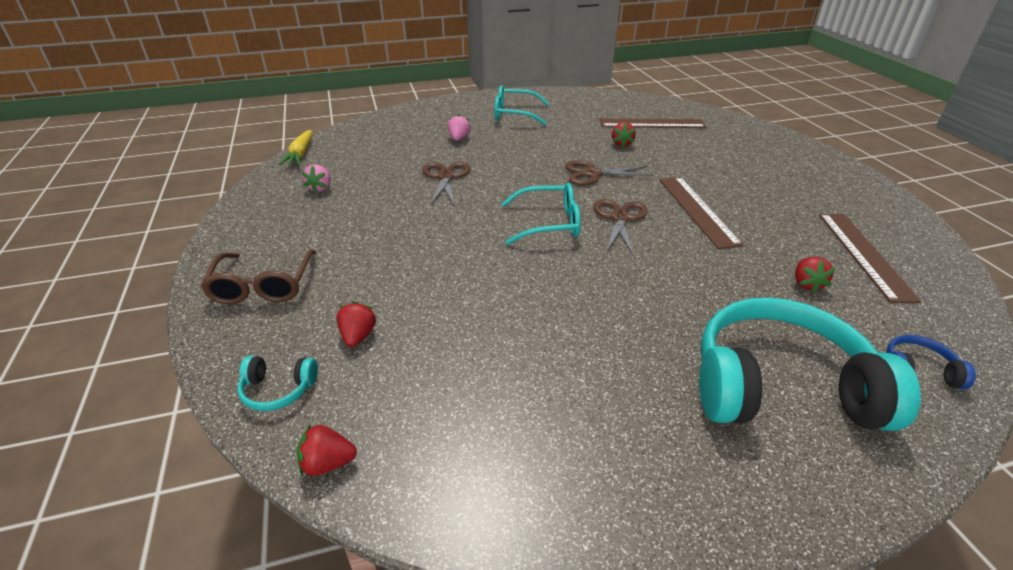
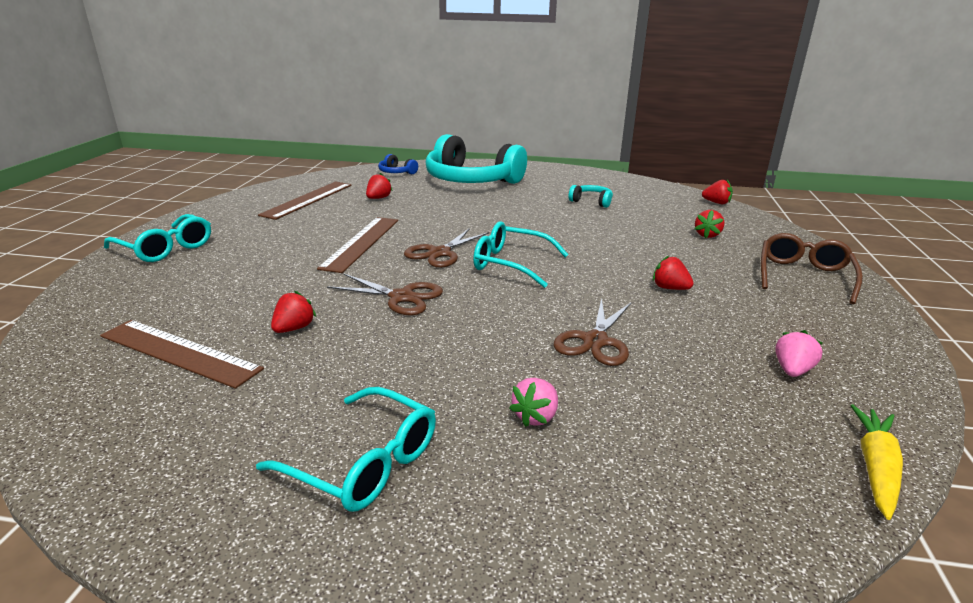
camera: 155 degrees left, 10 degrees down
turquoise headphones [237,356,318,411] -> turquoise headphones moved to [569,185,613,208]
none -> turquoise glasses [104,214,211,262]
none -> red strawberry [653,256,694,290]

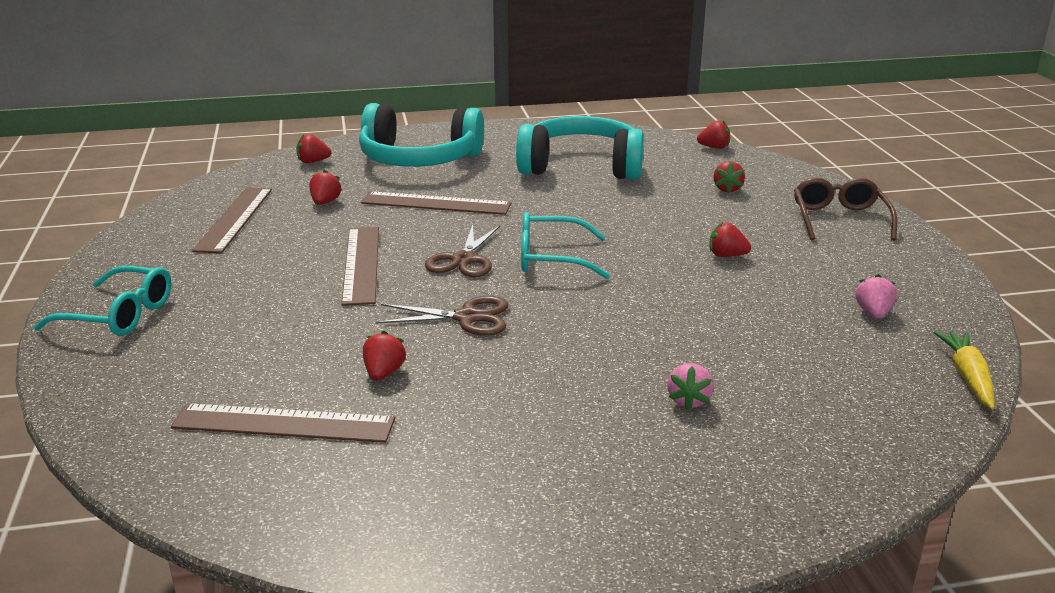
camera: 20 degrees left, 0 degrees up
turquoise glasses [256,387,436,512] -> none
blue headphones [378,154,418,174] -> red strawberry [296,134,331,163]
brown scissors [554,298,631,366] -> none
turquoise headphones [569,185,613,208] -> turquoise headphones [516,116,644,180], size x2.48
none -> brown ruler [361,191,512,215]

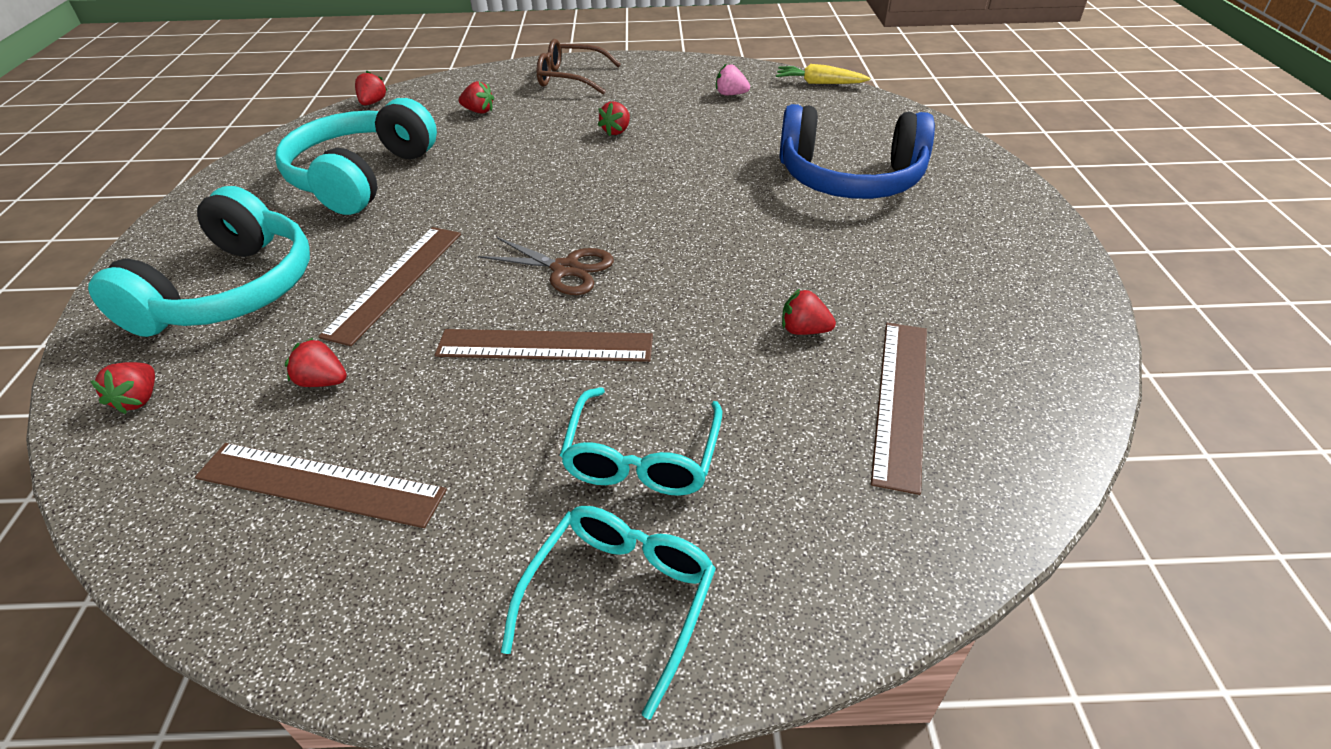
camera: 80 degrees left, 15 degrees up
brown scissors [376,296,508,336] -> none
turquoise glasses [521,212,609,279] -> turquoise glasses moved to [560,387,722,496]
pink strawberry [667,363,714,410] -> blue headphones [779,104,935,199]

